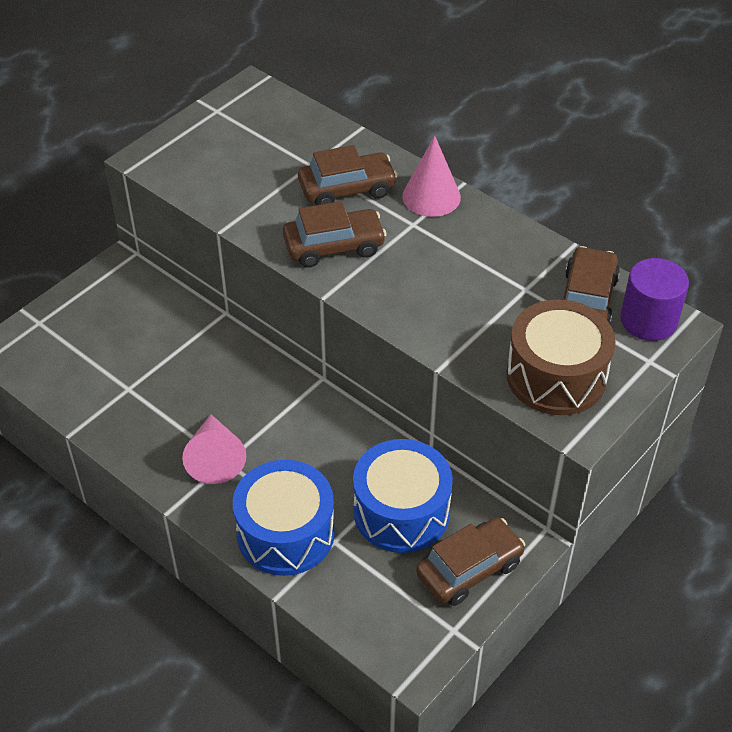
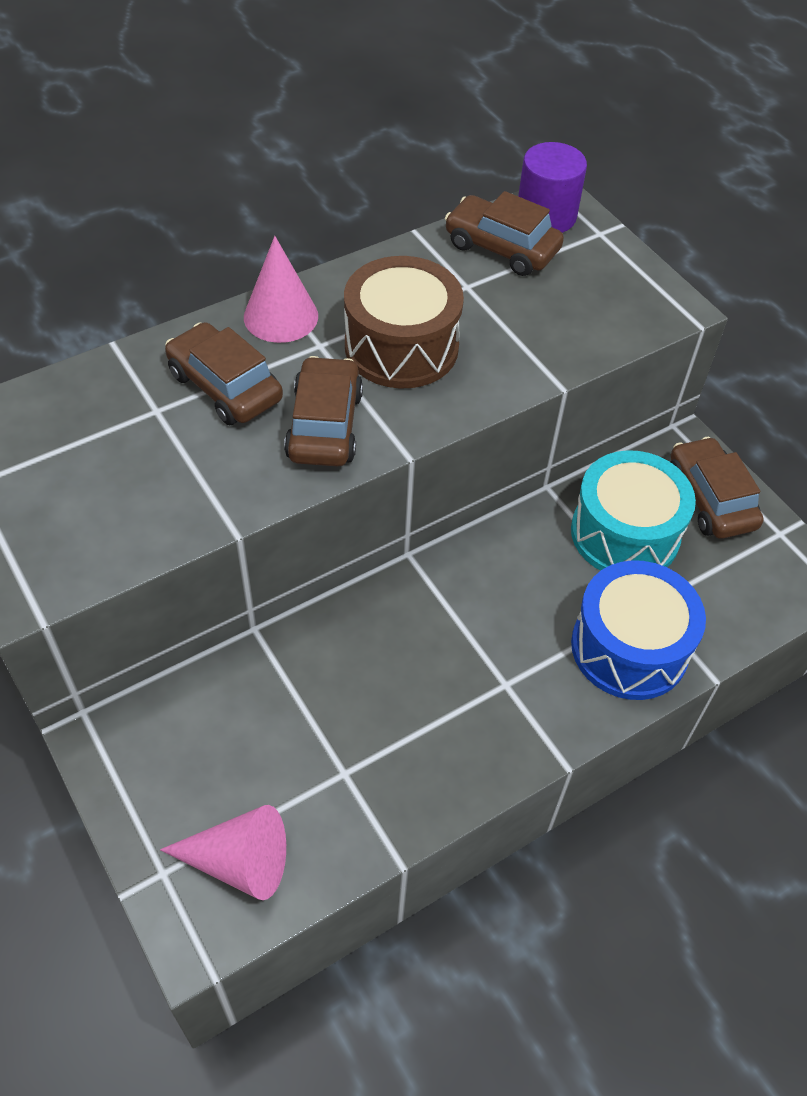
camera: 75 degrees left, 5 degrees up
pink cone [182,414,246,484] -> pink cone moved to [160,805,286,900]
brown car [298,145,398,205] -> brown car turned 45 degrees counterclockwise [165,322,283,425]
blue drum [353,439,453,553] -> turquoise drum [571,450,696,571]
brown drum [507,299,615,415] -> brown drum moved to [344,256,464,388]

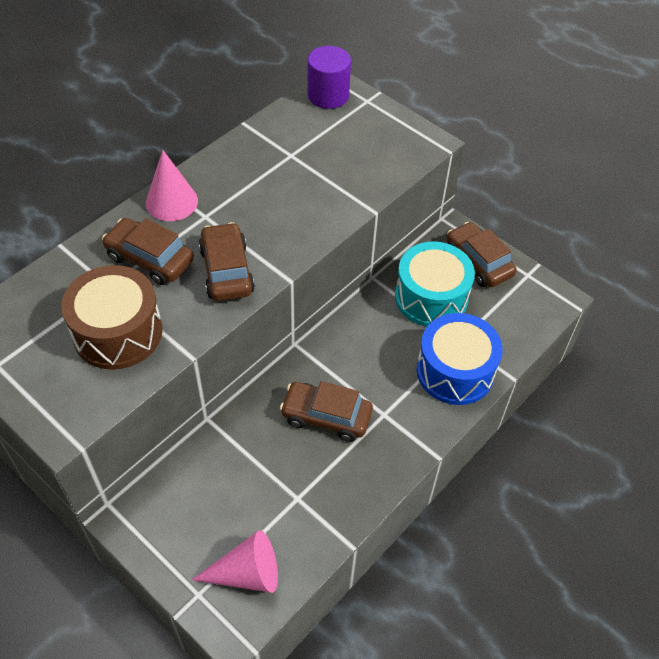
camera: 15 degrees left, 0 degrees up
brown drum [344,256,464,388] -> brown drum moved to [61,265,162,370]
brown car [445,191,564,276] -> brown car moved to [280,381,373,442]

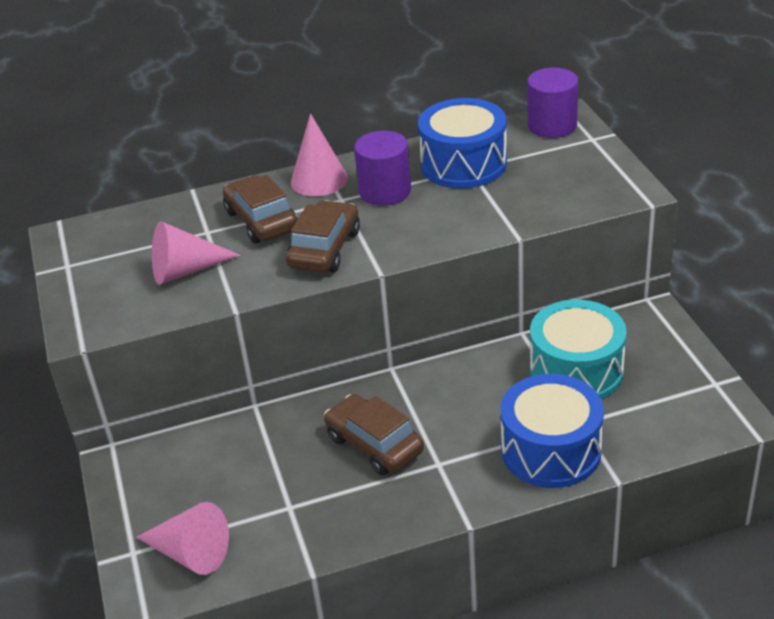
camera: 35 degrees right, 15 degrees down
brown drum [61,265,162,370] -> pink cone [152,221,241,285]
brown car [447,222,517,287] -> none
none -> purple cylinder [354,131,411,206]
none -> blue drum [418,98,507,188]

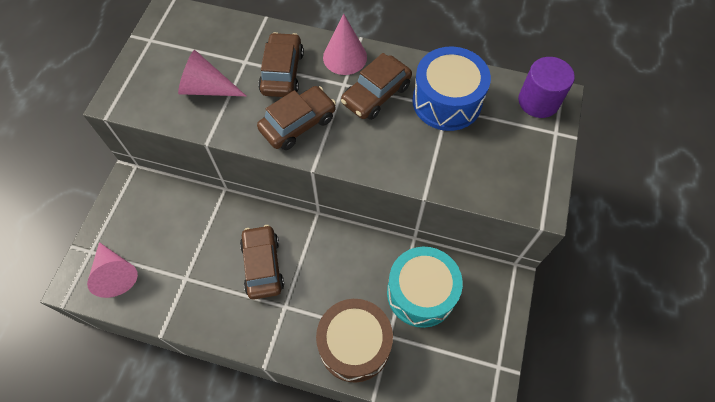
camera: 30 degrees right, 25 degrees up
purple cylinder [354,131,411,206] -> brown car [341,53,412,120]
blue drum [501,374,604,488] -> brown drum [316,299,393,382]

